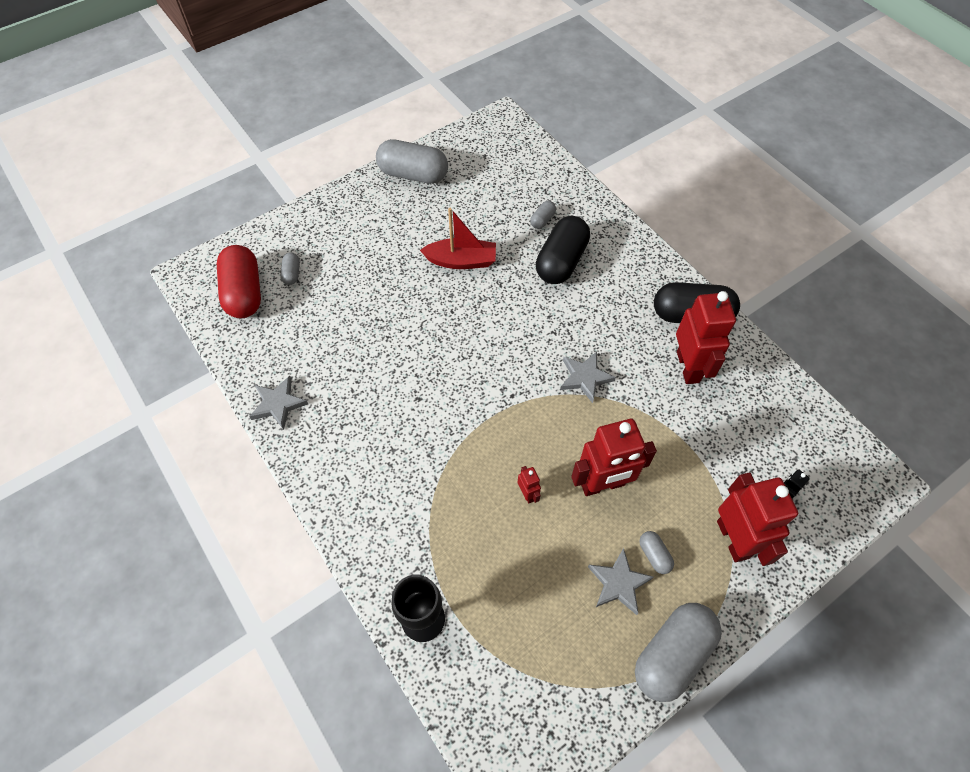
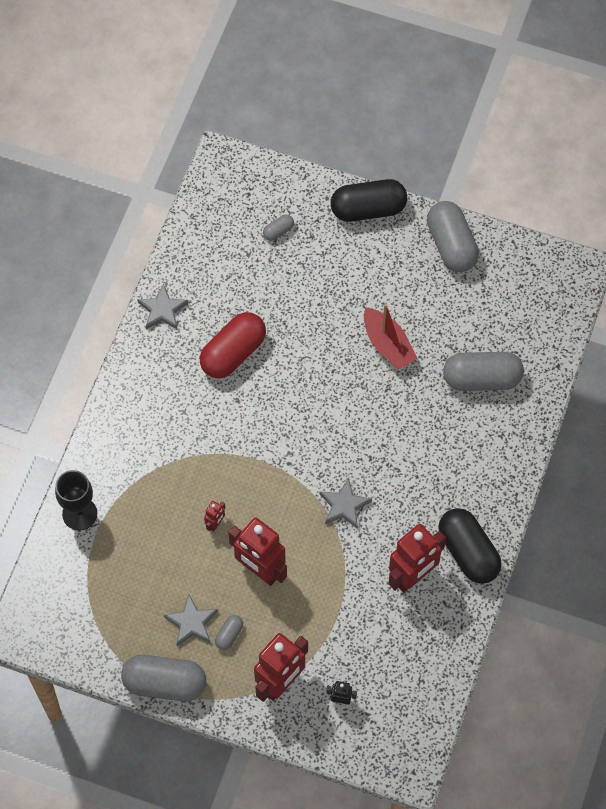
camera: 55 degrees right, 5 degrees up
red capsule [217,245,261,318] -> red capsule moved to [200,312,266,378]
grey capsule [530,201,556,229] -> grey capsule [443,352,524,391], size x2.22
black capsule [536,216,590,284] -> black capsule moved to [331,179,407,222]

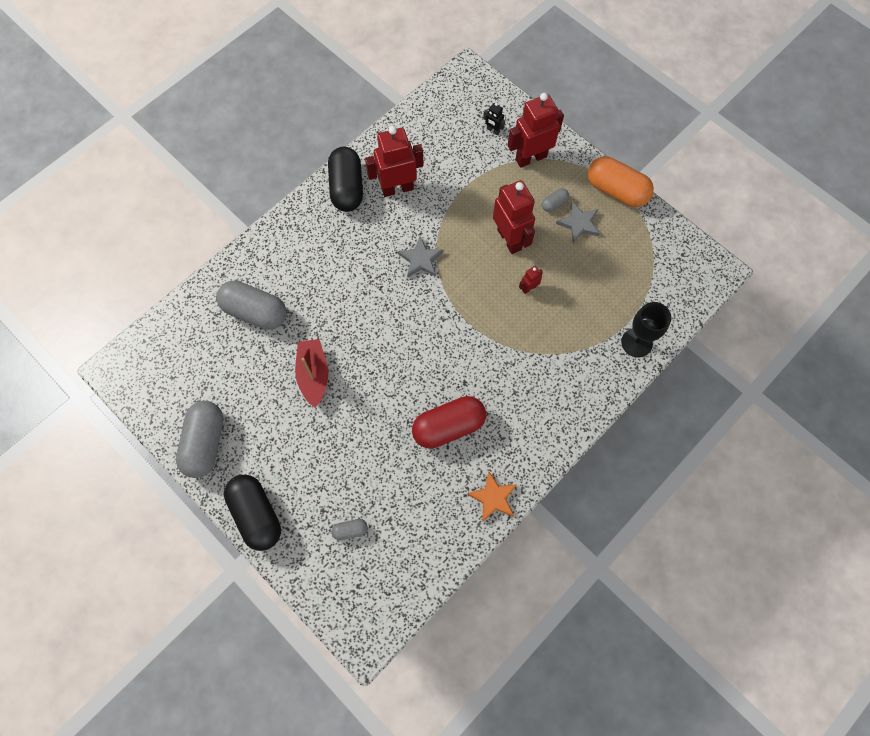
camera: 155 degrees left, 5 degrees up
grey capsule [121,655,206,702] -> orange capsule [588,156,654,207]
grey star [137,283,188,330] -> orange star [467,471,517,522]
black capsule [331,179,407,222] -> black capsule turned 45 degrees clockwise [224,474,281,551]

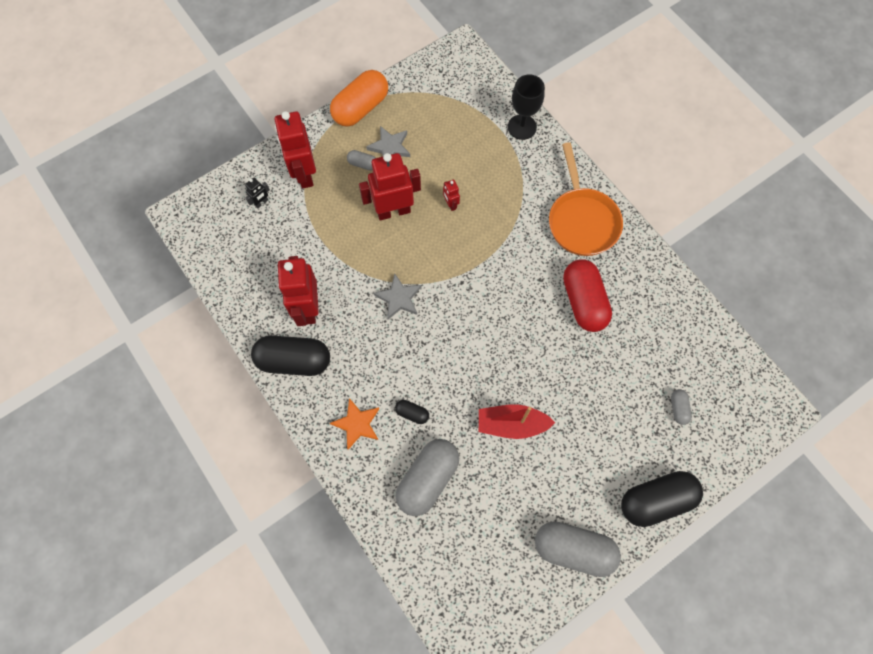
camera: 80 degrees left, 0 degrees up
orange star [467,471,517,522] -> orange star moved to [330,398,379,450]
grey capsule [541,189,569,212] -> grey capsule turned 45 degrees counterclockwise [347,150,375,170]
none -> black capsule [395,400,429,424]
none -> orange pan [549,142,623,256]

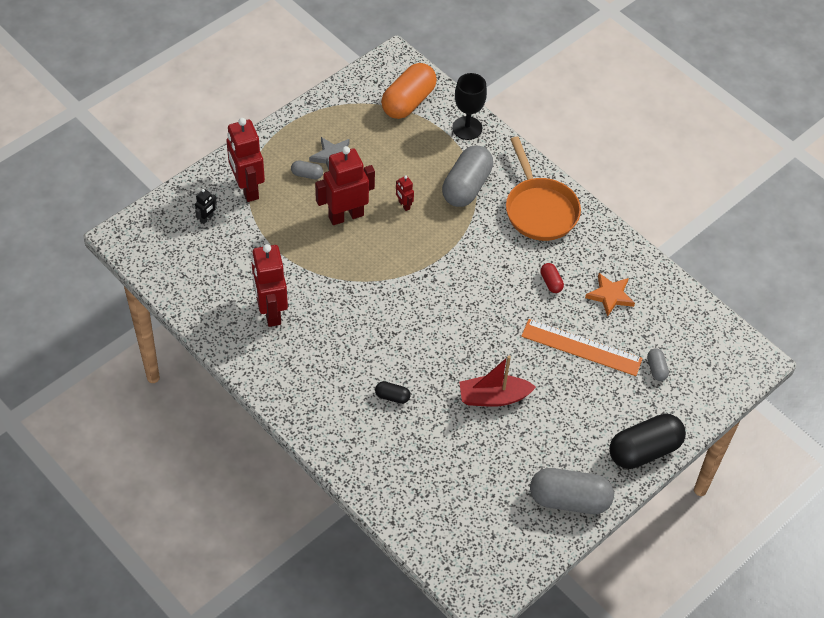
camera: 10 degrees left, 15 degrees down
black capsule [251,335,330,376] -> none
orange capsule [330,70,388,127] -> orange capsule moved to [381,63,437,119]
orange star [330,398,379,450] -> orange star moved to [585,273,635,317]
grey star [374,274,421,319] -> none
grey capsule [396,439,459,516] -> grey capsule moved to [442,146,493,207]
red capsule [563,260,612,332] -> red capsule [540,263,564,293], size x0.45
none -> orange ruler [521,319,643,376]

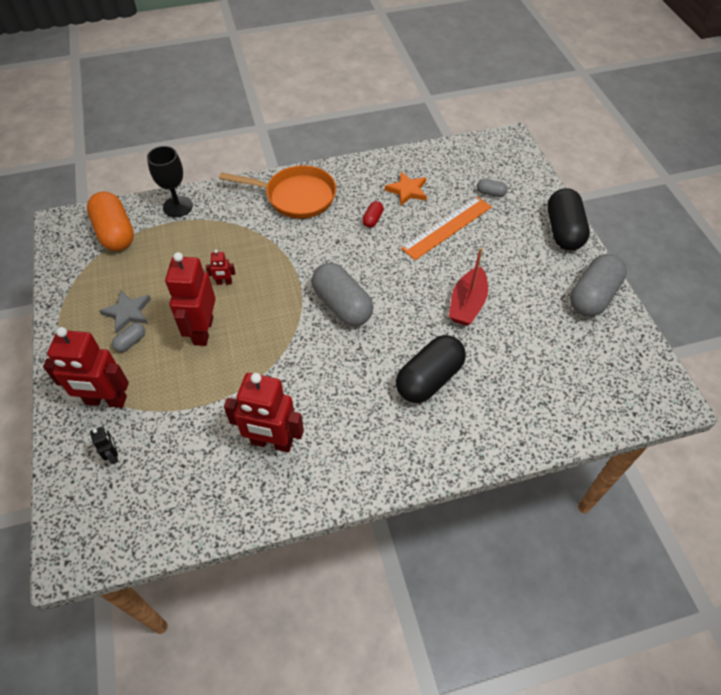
camera: 60 degrees left, 0 degrees up
black capsule [375,381,410,404] -> black capsule [396,335,466,403], size x2.22
grey capsule [442,146,493,207] -> grey capsule moved to [312,263,373,326]
red capsule [540,263,564,293] -> red capsule turned 75 degrees counterclockwise [362,201,384,228]

